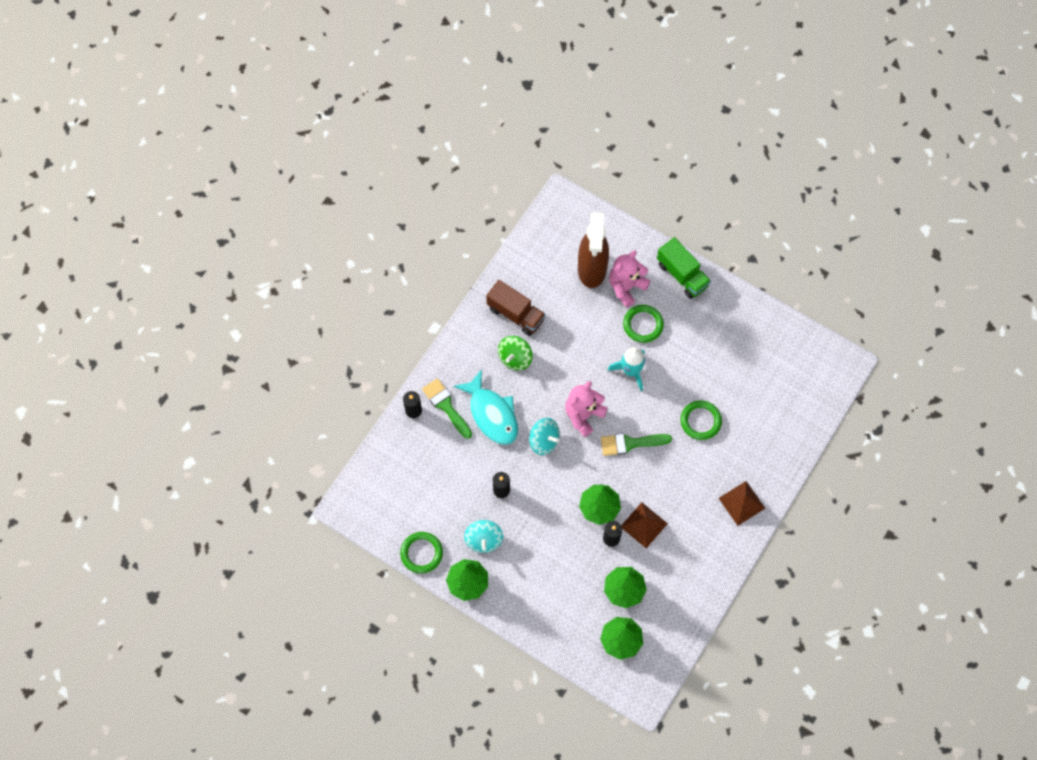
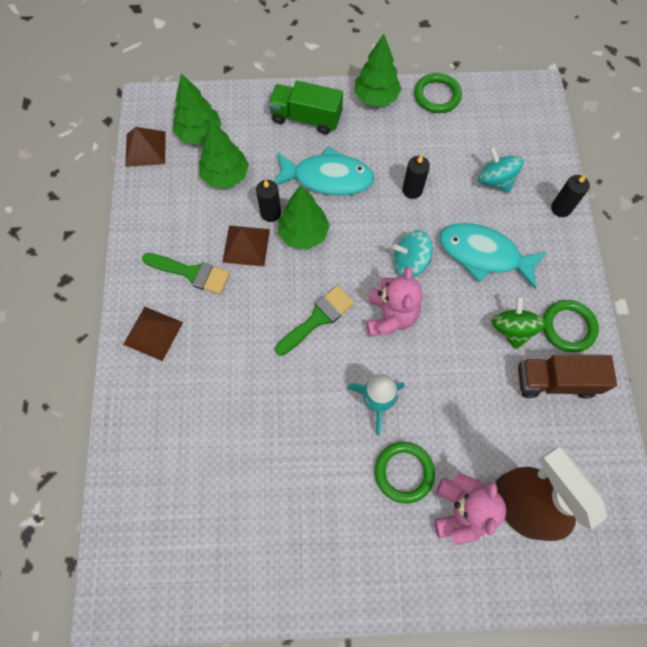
camera: 145 degrees right, 0 degrees up
green brush [422,378,472,439] -> green brush moved to [142,253,230,294]
turquoise spinning top [464,520,503,553] -> turquoise spinning top moved to [478,146,524,193]
green truck [657,237,711,299] -> green truck moved to [268,81,343,135]
green ring [680,401,722,440] -> green ring moved to [543,300,599,352]
none -> brown pyramid [125,127,166,167]
none -> turquoise fish [274,146,374,196]

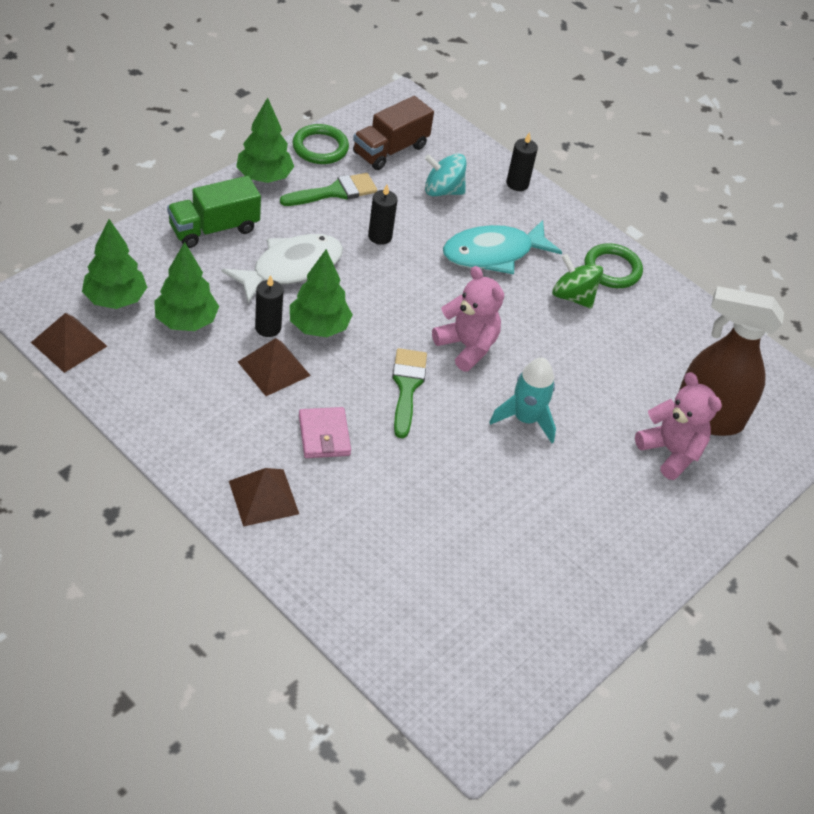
camera: 50 degrees left, 20 degrees down
green brush [142,253,230,294] -> green brush moved to [280,173,377,206]
turquoise fish [274,146,374,196] -> white fish [222,234,343,303]
green ring [375,442,435,504] -> none
turquoise spinning top [392,230,433,278] -> none
brown truck [518,355,617,399] -> brown truck moved to [353,96,434,170]
none -> pink wallet [299,407,351,458]

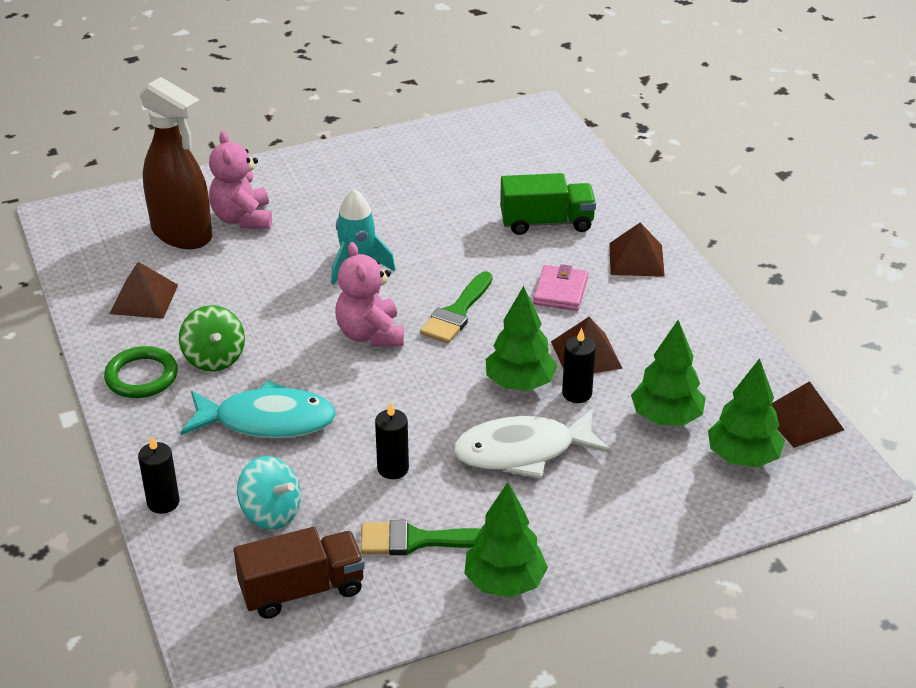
camera: 150 degrees left, 10 degrees down
green truck [167,176,261,248] -> green truck moved to [500,173,596,235]
green ring [292,124,349,164] -> none
none -> brown pyramid [110,262,178,319]

